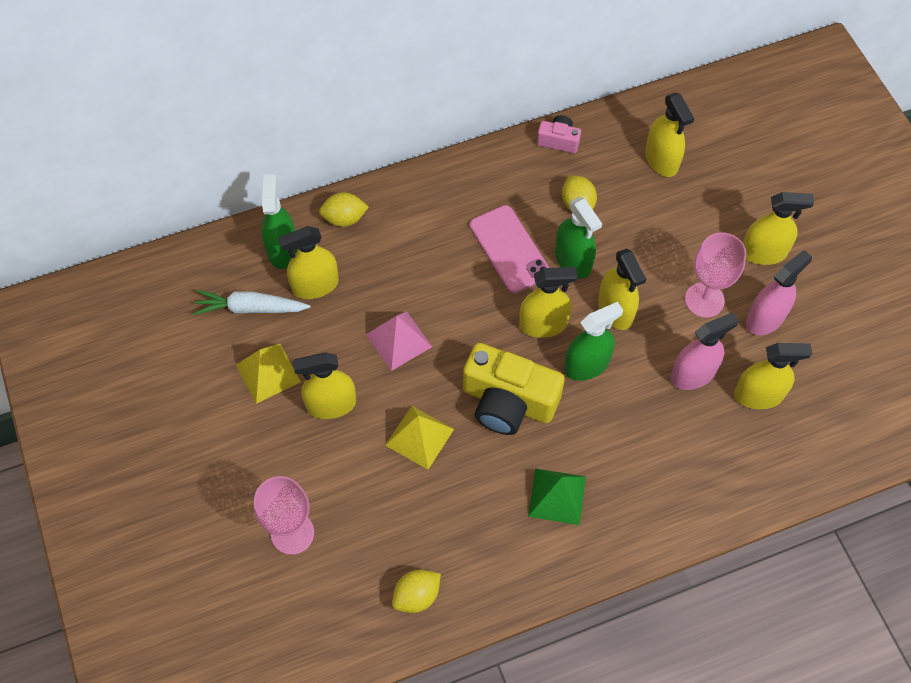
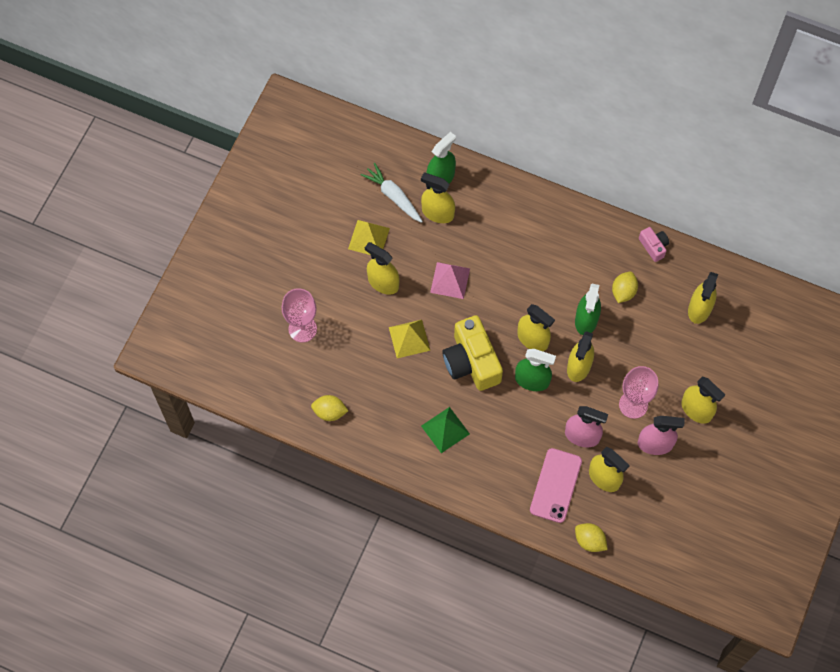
camera: 45 degrees right, 5 degrees up
yellow lemon [319,192,369,227] -> yellow lemon moved to [575,523,608,552]
pink phone [470,205,550,293] -> pink phone moved to [530,448,582,523]

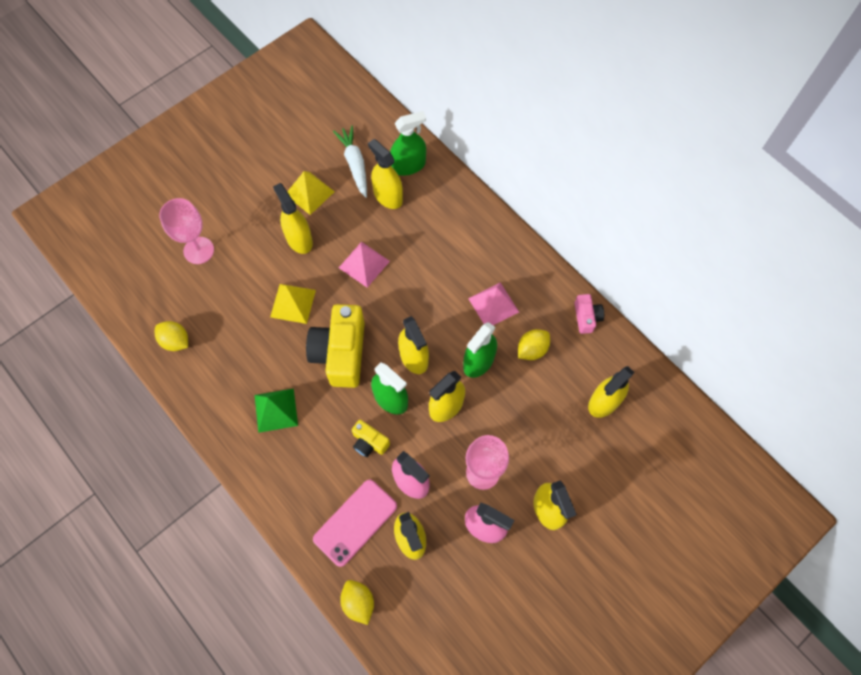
camera: 25 degrees right, 0 degrees up
none -> yellow camera [352,420,390,457]
none -> pink pyramid [468,282,519,325]

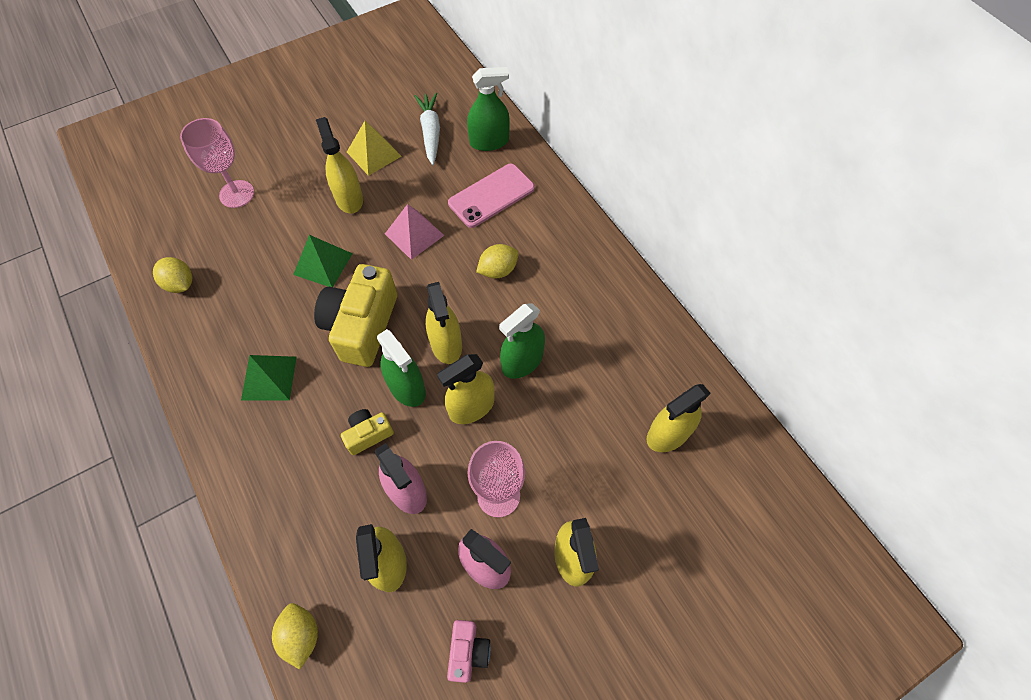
camera: 10 degrees right, 5 degrees down
yellow pyramid [270,284,316,324] -> green pyramid [293,235,353,287]
pink phone [313,480,397,567] -> pink phone moved to [448,164,535,228]
yellow camera [352,420,390,457] -> yellow camera turned 105 degrees clockwise [341,409,394,455]
yellow spray bottle [368,139,403,209] -> none
pink pyramid [468,282,519,325] -> none
yellow lemon [518,329,550,360] -> yellow lemon moved to [476,244,519,279]
pink camera [575,294,604,334] -> pink camera moved to [447,620,491,683]

